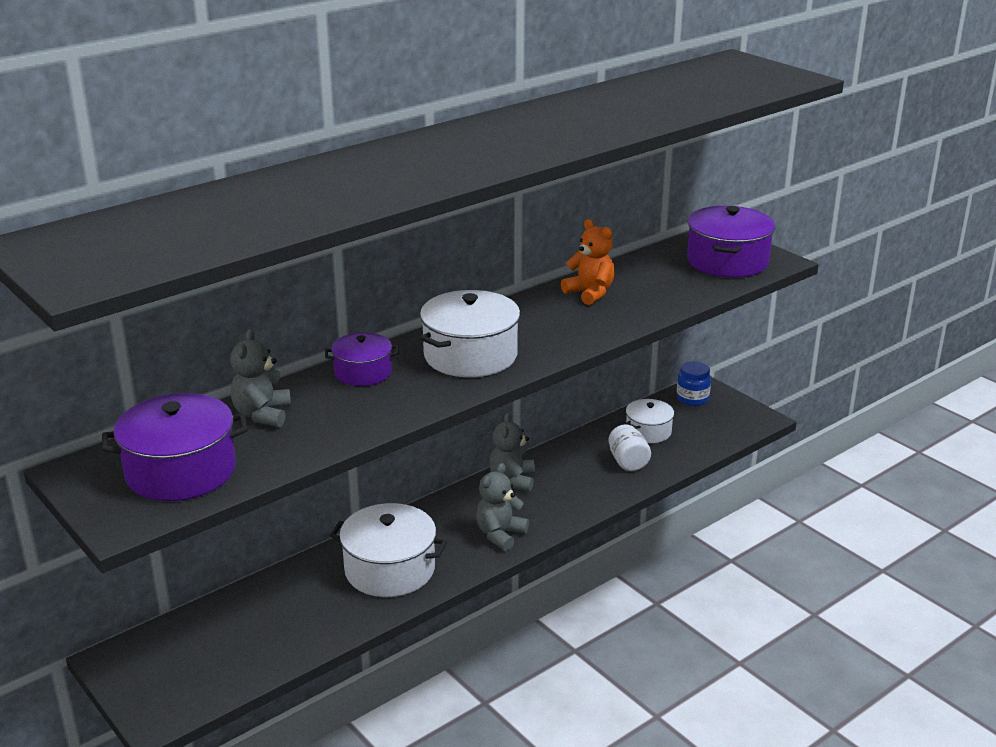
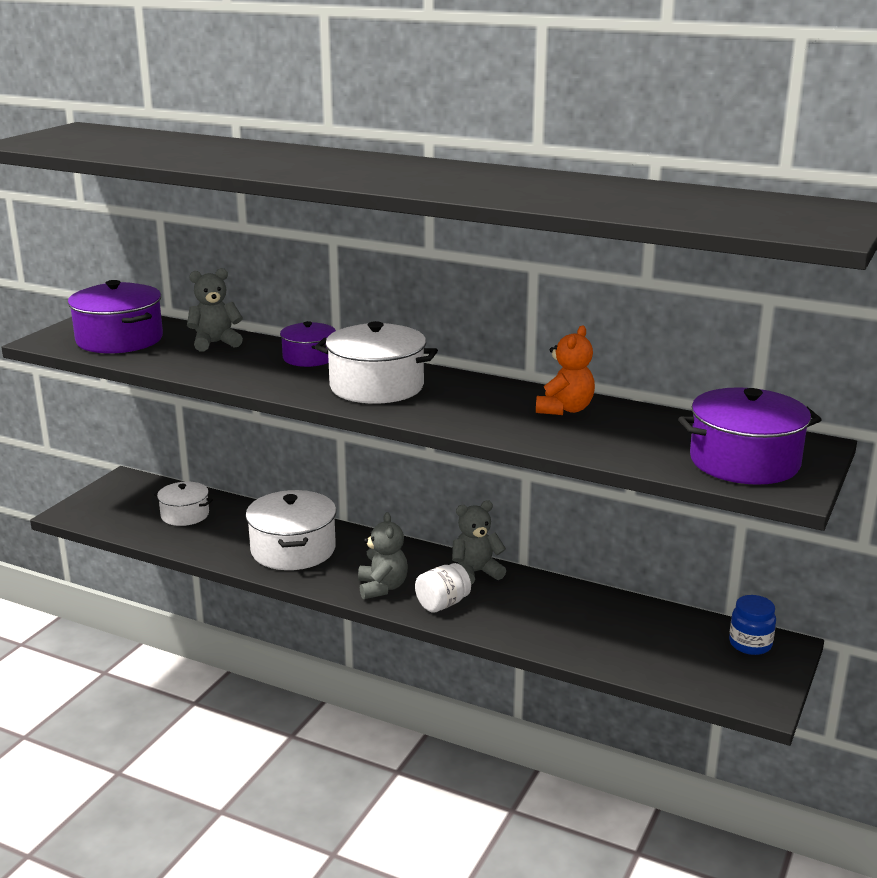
camera: 65 degrees right, 5 degrees down
grey teddy bear [476,463,529,551] -> grey teddy bear turned 75 degrees clockwise [358,512,408,599]
white jar [608,424,651,471] -> white jar moved to [415,563,471,612]
white pot [626,399,674,443] -> white pot moved to [154,482,213,526]

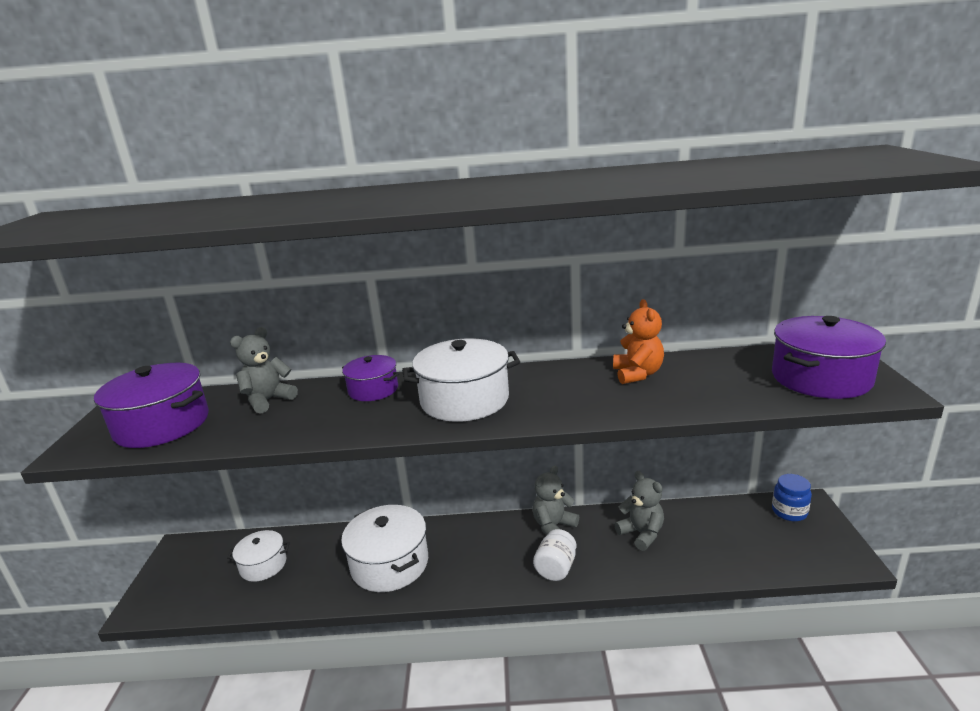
camera: 25 degrees left, 0 degrees up
grey teddy bear [358,512,408,599] -> grey teddy bear moved to [614,471,664,551]

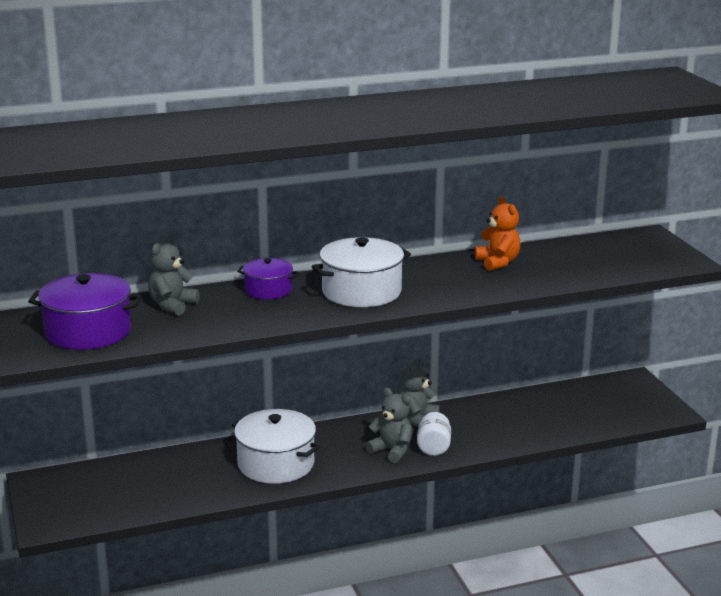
camera: 20 degrees left, 0 degrees up
white pot [227,530,290,582] -> none
grey teddy bear [614,471,664,551] -> grey teddy bear moved to [366,388,413,463]
purple pot [772,316,886,399] -> none
blue jar [772,474,812,521] -> none

